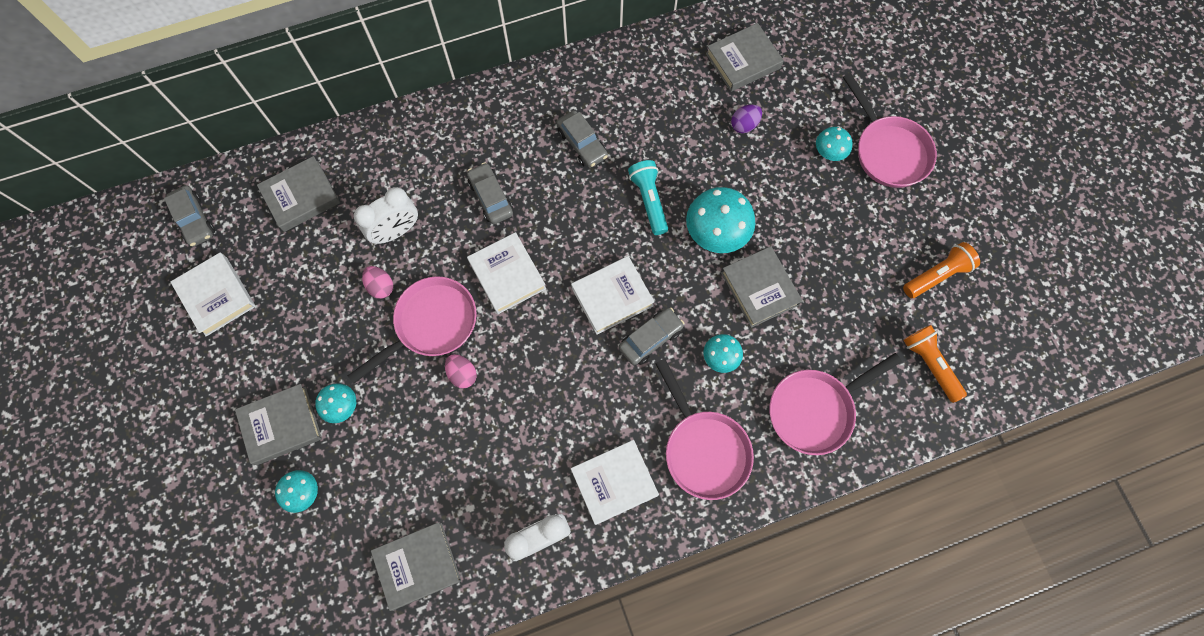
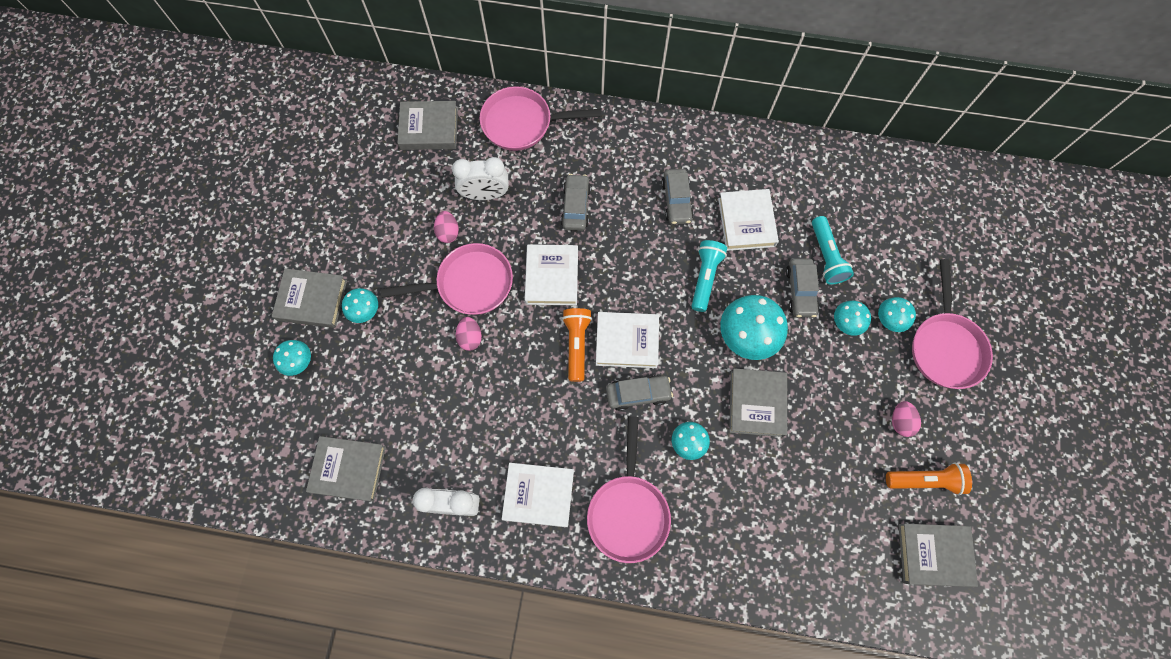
camera: 30 degrees right, 0 degrees up
grey car [164,185,215,247] -> grey car moved to [786,259,819,317]
white book [171,253,256,337] -> white book moved to [718,189,779,251]
grey book [706,23,784,92] -> grey book moved to [898,524,978,587]
purple egg [731,105,762,133] -> turquoise flashlight [812,216,854,285]
pink pan [769,353,902,455] -> pink pan moved to [480,86,601,151]
orange flashlight [903,325,967,403] -> orange flashlight moved to [562,308,592,382]
none -> turquoise mushroom [834,301,871,336]
none -> pink egg [892,401,921,437]

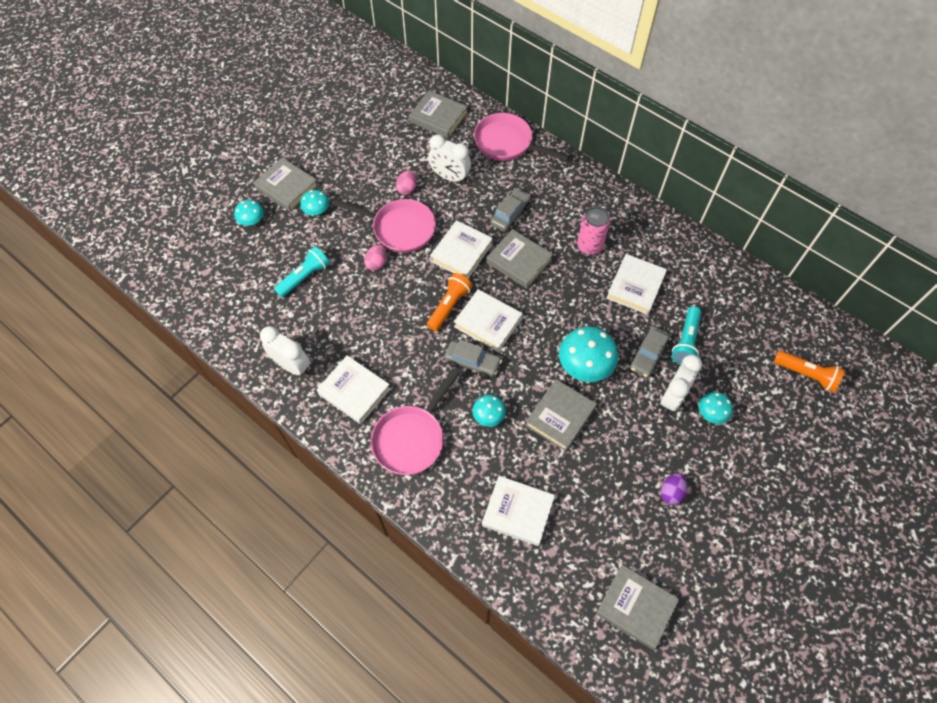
camera: 30 degrees right, 10 degrees down
grey book [306,436,386,502] -> grey book moved to [487,229,553,289]
grey car [662,169,694,225] -> pink can [577,207,610,255]
turquoise flashlight [691,240,727,312] -> turquoise flashlight moved to [274,246,330,297]
turquoise mushroom [834,301,871,336] -> white clock [660,355,702,412]
orange flashlight [886,463,972,495] -> orange flashlight moved to [774,350,845,392]
pink egg [892,401,921,437] -> purple egg [661,473,688,505]
pink pan [912,259,993,389] -> none
none -> white book [482,476,555,546]

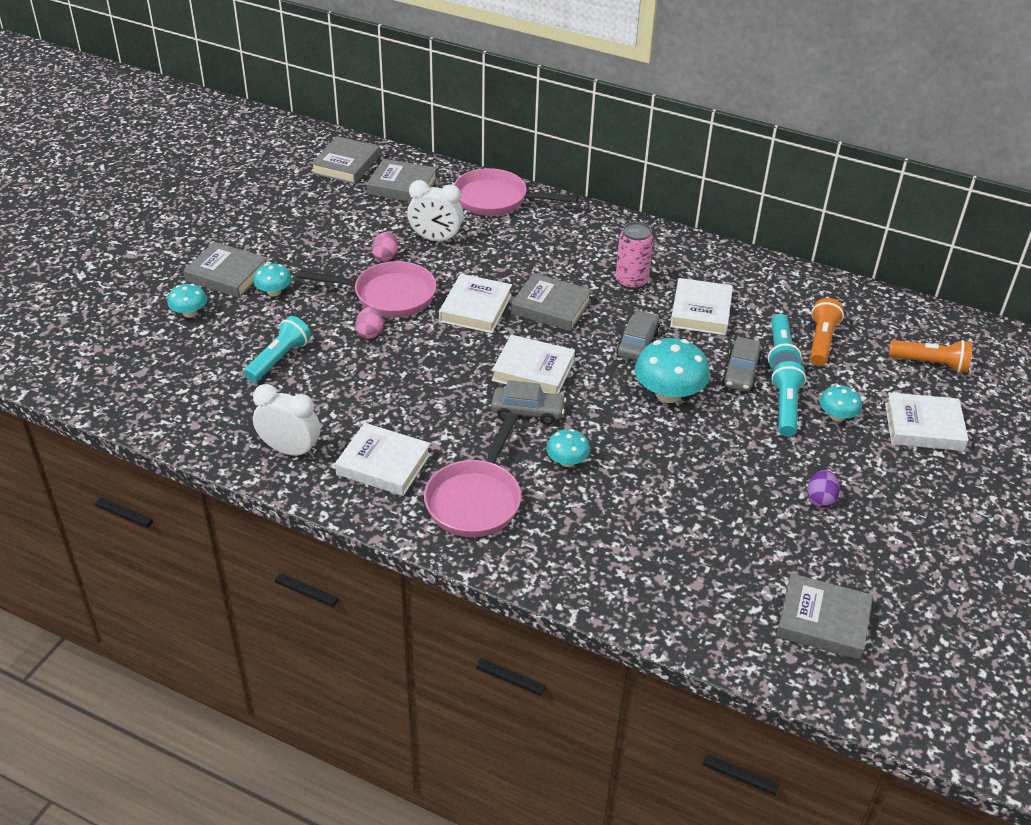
camera: 15 degrees left, 20 degrees down
orange flashlight [427,273,473,331] -> orange flashlight moved to [810,298,844,366]
white book [482,476,555,546] -> white book moved to [885,392,969,451]
grey car [490,189,531,232] -> grey car moved to [617,310,660,361]
grey book [525,379,597,451] -> grey book moved to [311,136,380,184]
white clock [660,355,702,412] -> turquoise flashlight [772,361,806,437]

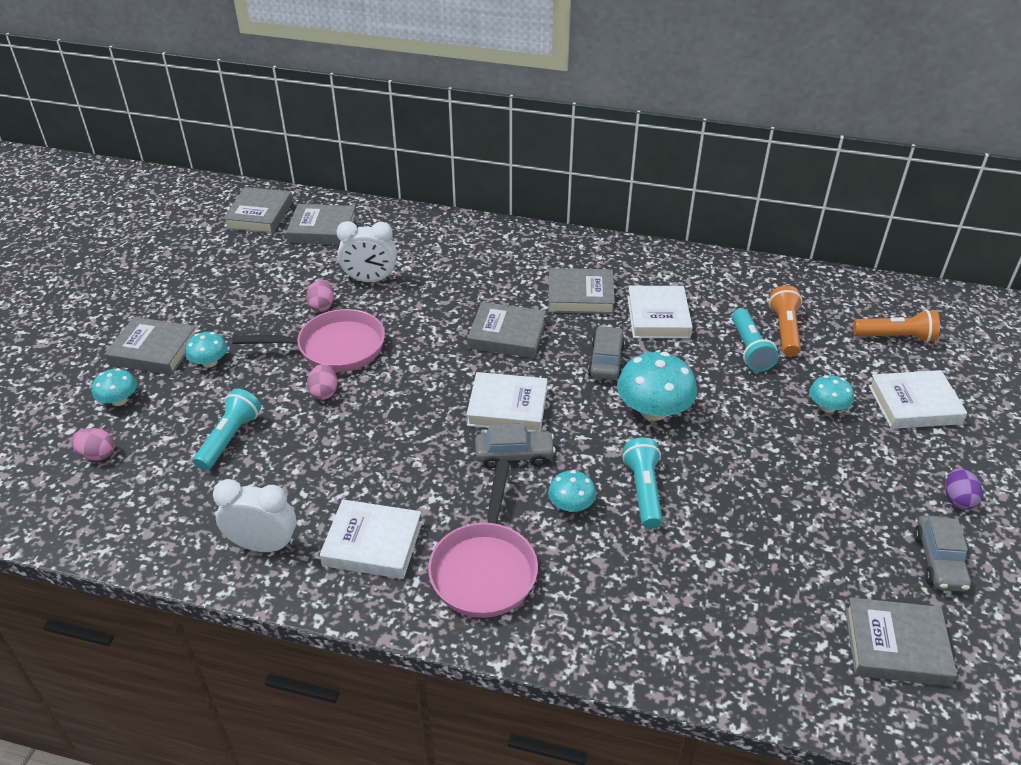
camera: 10 degrees left, 0 degrees up
white book [439,274,512,333] -> none
pink pan [454,168,578,216] -> none
pink can [616,222,654,290] -> grey book [548,268,615,314]
grey car [722,337,762,392] -> grey car moved to [914,515,971,592]
turquoise flashlight [772,361,806,437] -> turquoise flashlight moved to [622,438,663,529]
purple egg [807,470,840,508] -> purple egg moved to [945,468,983,510]
none -> pink egg [71,428,115,461]

